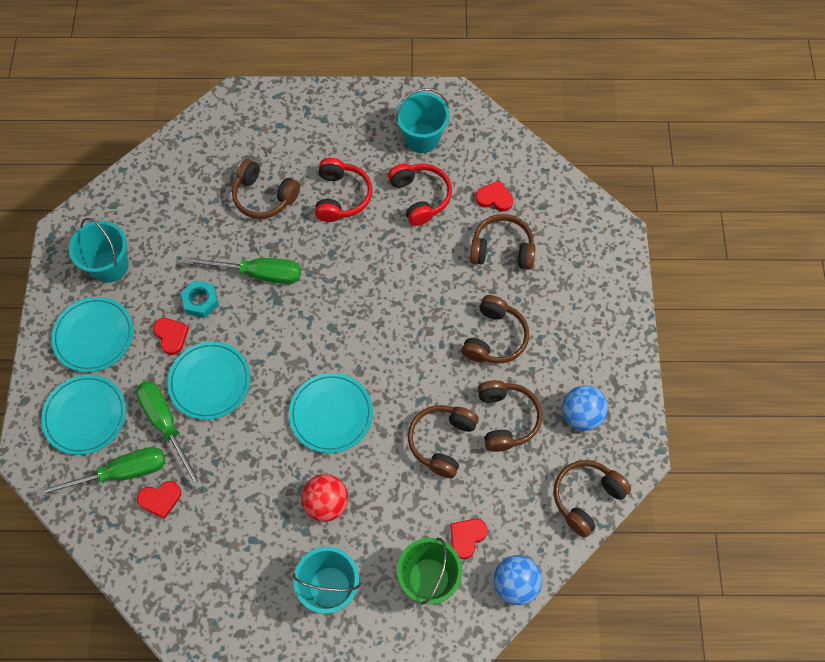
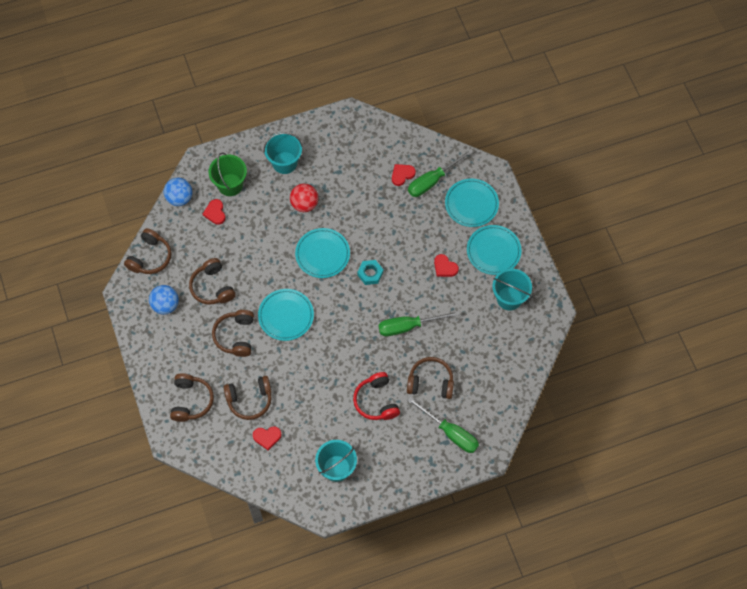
camera: 160 degrees right, 0 degrees up
green screwdriver [136,381,203,490] -> green screwdriver moved to [407,397,479,453]
turquoise plate [167,341,251,420] -> turquoise plate moved to [258,289,314,341]
turquoise nut [181,280,219,318] -> turquoise nut moved to [358,260,383,285]
red headphones [388,163,452,226] -> none
brown headphones [408,405,479,478] -> brown headphones moved to [170,373,214,422]
red heart [450,519,487,559] -> red heart turned 150 degrees clockwise [203,199,226,225]

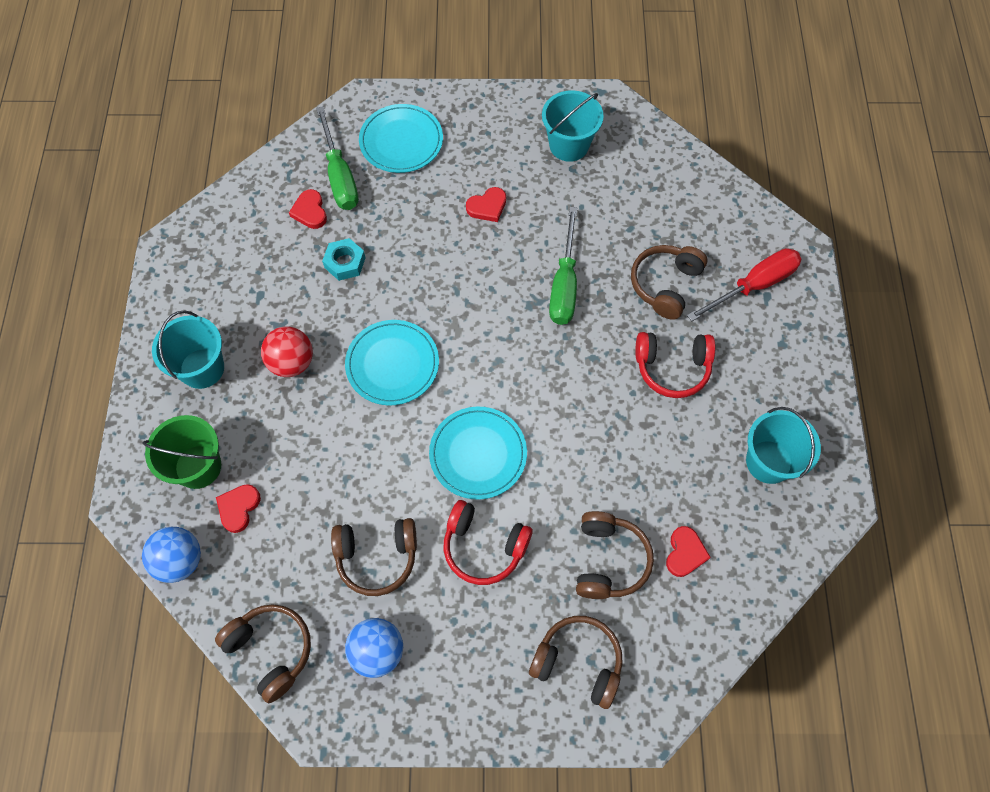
camera: 70 degrees left, 0 degrees up
red heart [203,199,226,225] -> red heart turned 105 degrees clockwise [216,484,261,533]
brown headphones [212,310,254,357] -> red headphones [444,500,533,585]
turquoise nut [358,260,383,285] -> turquoise nut moved to [322,238,366,281]
green screwdriver [407,397,479,453] -> red screwdriver [687,248,802,321]
turquoise plate [467,225,522,275] -> none

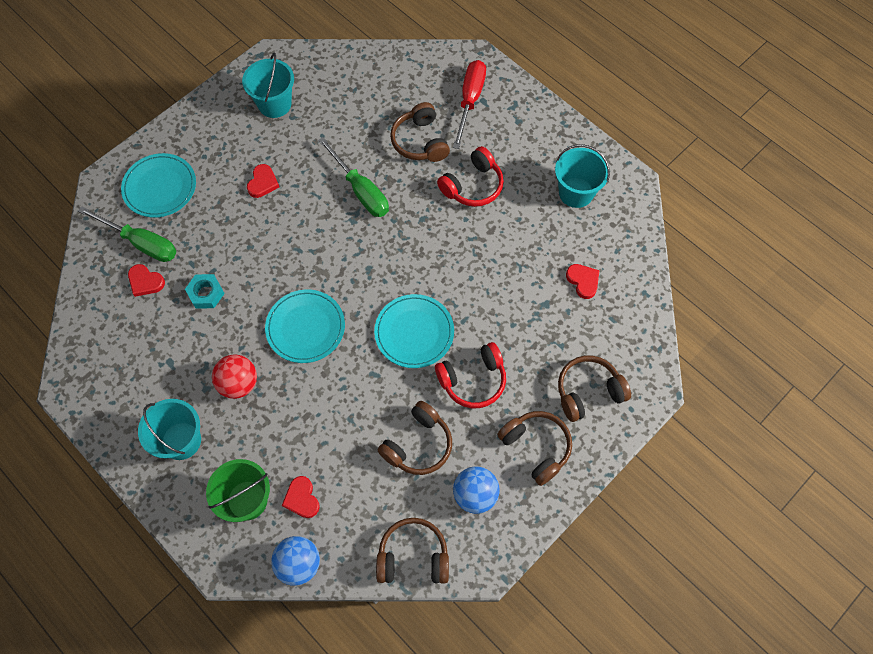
camera: 45 degrees left, 0 degrees up
brown headphones [576,511,654,599] -> brown headphones moved to [497,411,572,486]

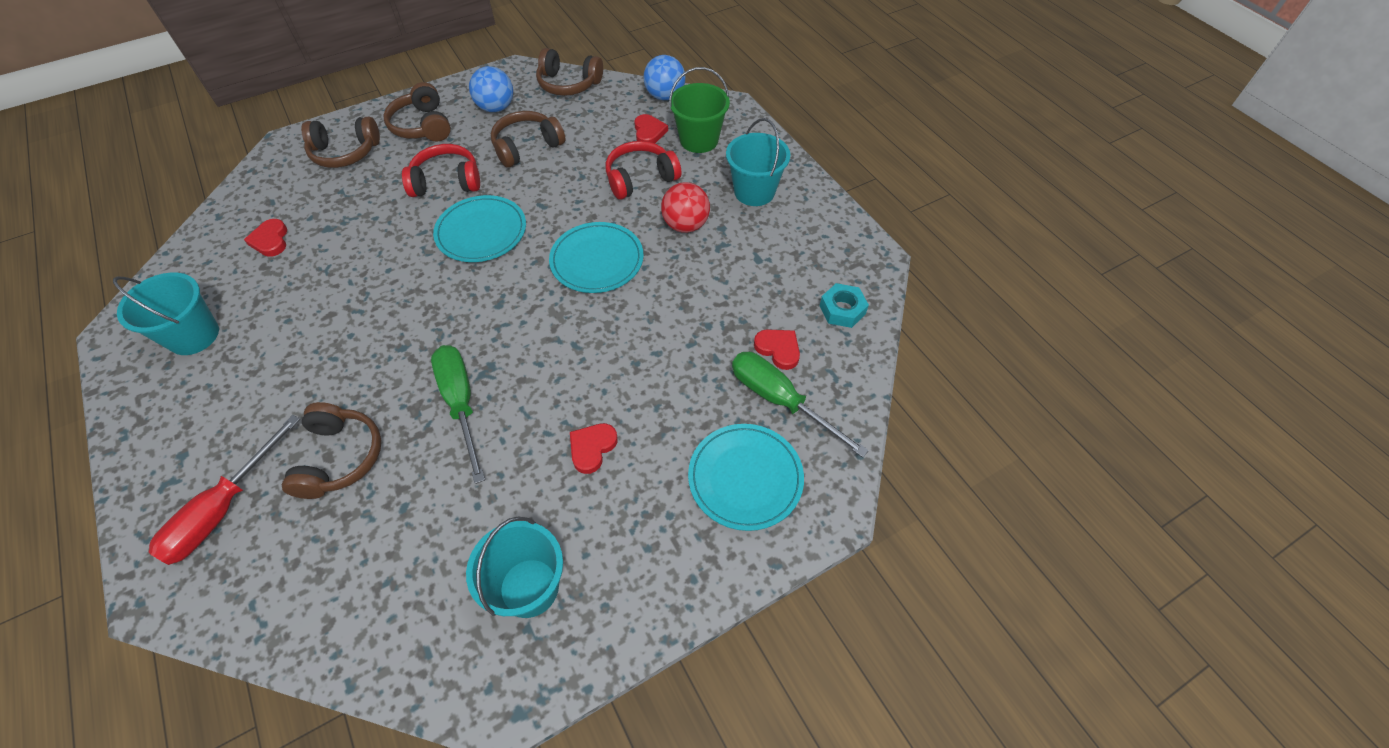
camera: 165 degrees left, 10 degrees down
turquoise nut [185,274,225,309] -> turquoise nut moved to [820,283,869,328]
red headphones [437,146,504,207] -> red headphones moved to [606,141,682,200]

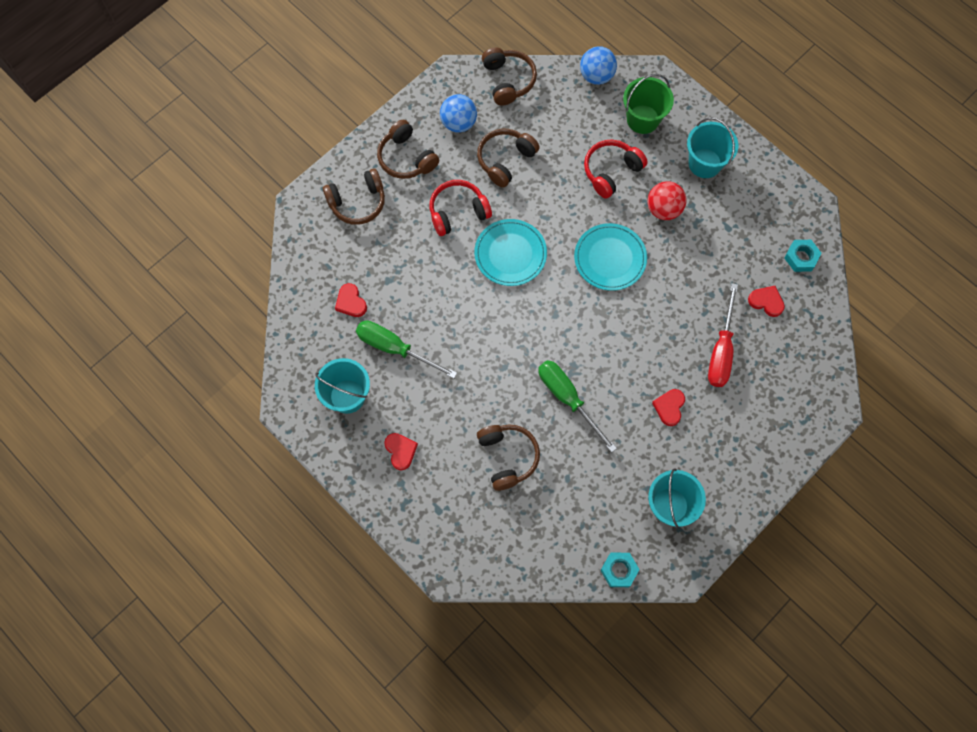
camera: 15 degrees left, 15 degrees up
red screwdriver [148,415,300,565] -> red screwdriver moved to [708,283,738,387]
brown headphones [536,48,603,96] -> brown headphones turned 105 degrees counterclockwise [482,47,537,106]
red heart [634,114,668,143] -> red heart moved to [384,433,418,470]
turquoise plate [688,424,804,531] -> none
green screwdriver [732,352,869,458] -> green screwdriver moved to [356,320,457,379]
none -> turquoise nut [600,552,640,587]

